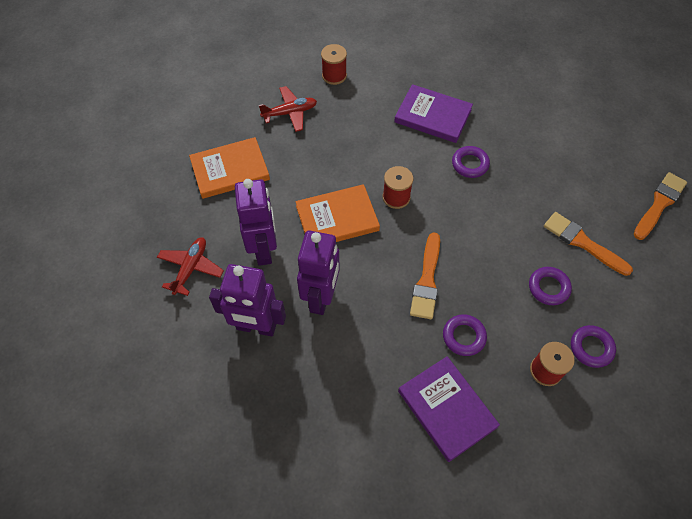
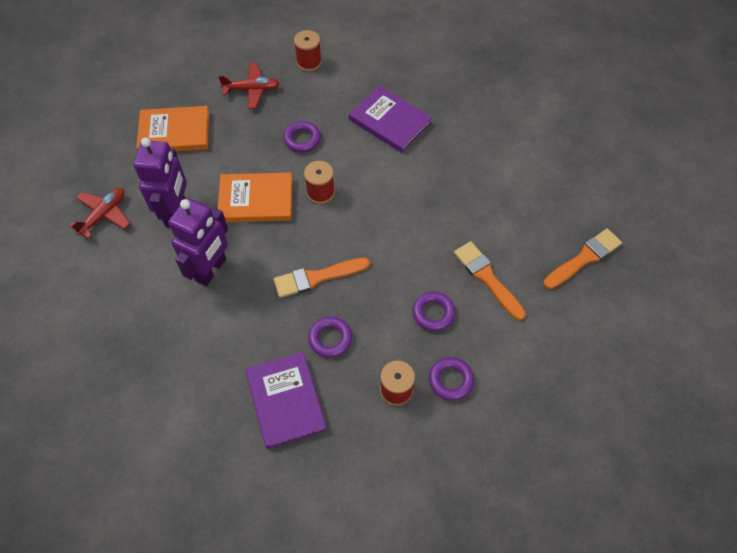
camera: 15 degrees right, 0 degrees up
purple robot [209,264,286,336] -> none
orange brush [410,232,440,319] -> orange brush turned 45 degrees clockwise [274,258,370,298]
purple ring [452,146,490,178] -> purple ring moved to [283,121,321,152]

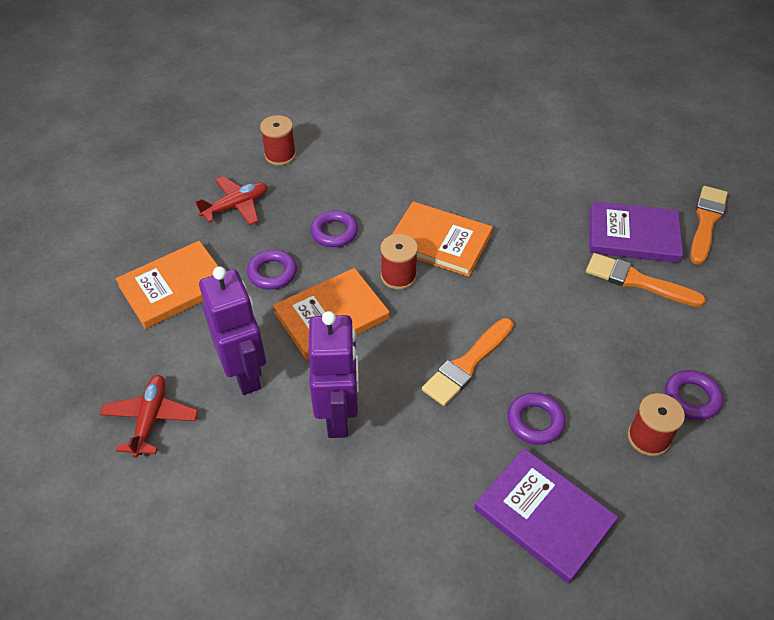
camera: 30 degrees left, 10 degrees down
purple book [349,86,432,153] -> purple book moved to [589,201,683,263]
purple ring [412,291,456,331] -> purple ring moved to [247,250,297,290]
none -> orange book [392,202,493,277]

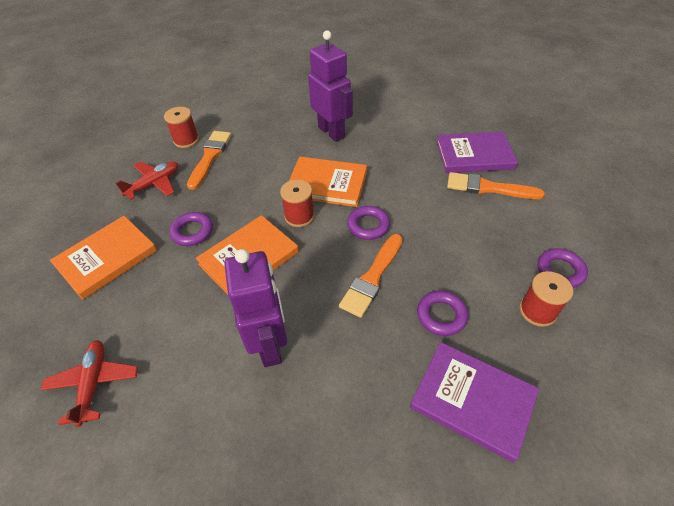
camera: 10 degrees left, 0 degrees up
purple robot [199,266,266,395] -> purple robot moved to [308,30,353,142]
purple ring [310,210,358,247] -> purple ring moved to [347,206,390,240]
orange brush [690,186,728,265] -> orange brush moved to [187,131,231,190]

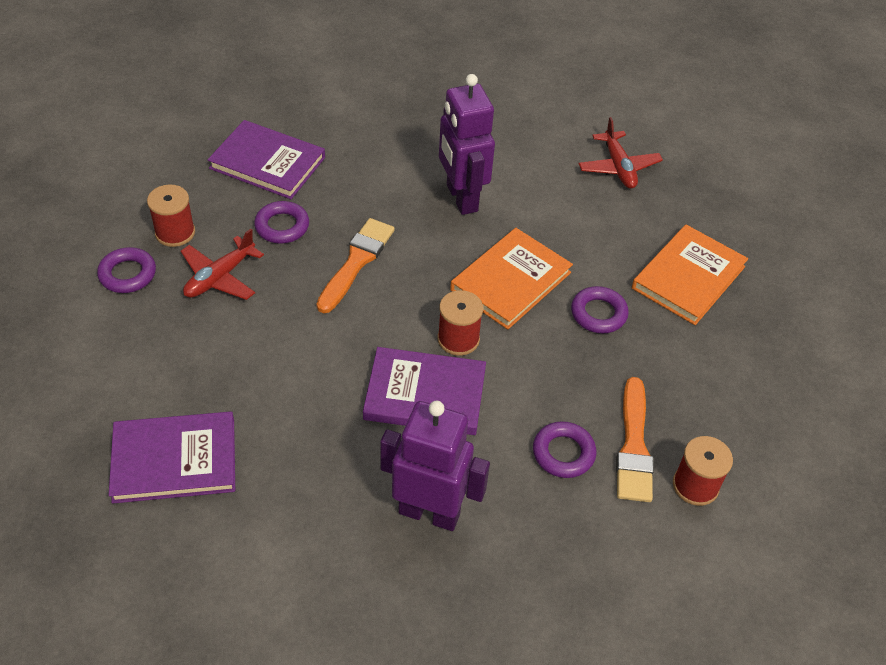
camera: 170 degrees right, 0 degrees up
red plane [116,161,178,200] -> red plane moved to [181,229,264,300]
orange book [289,157,367,207] -> purple book [363,347,486,435]
purple robot [308,30,353,142] -> purple robot turned 150 degrees clockwise [380,401,490,531]
purple ring [347,206,390,240] -> purple ring moved to [533,421,596,478]
orange brush [447,172,545,199] -> none

